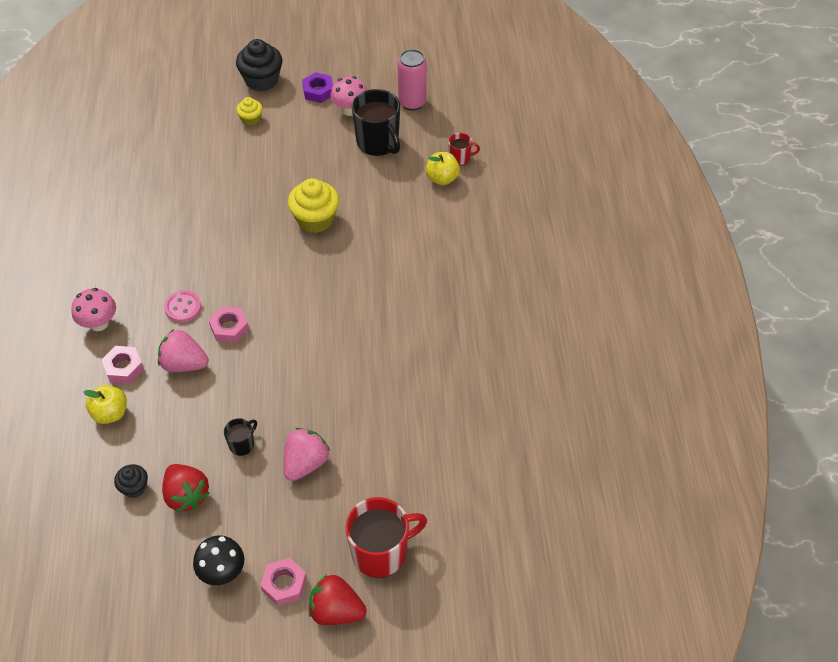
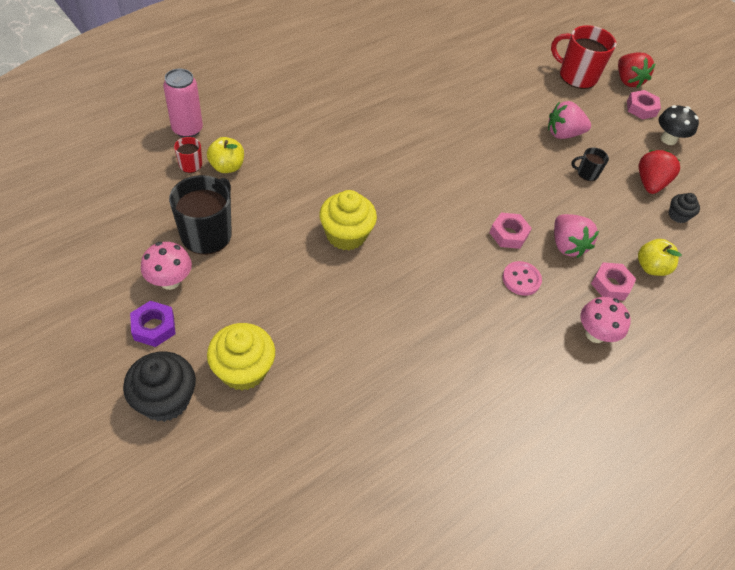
camera: 130 degrees left, 0 degrees up
yellow cupcake [236,97,262,126] -> yellow cupcake [207,323,275,390], size x1.82
pink can [398,49,427,111] -> pink can moved to [163,69,203,138]

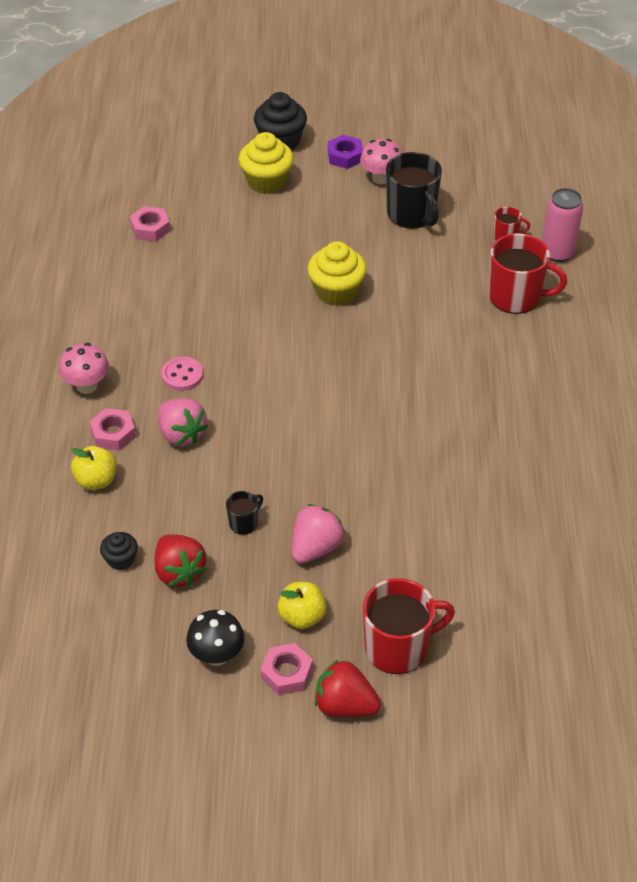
camera: 135 degrees right, 5 degrees down
yellow apple [207,137,244,173] -> yellow apple moved to [277,582,327,629]
pink nut [489,213,532,249] -> pink nut moved to [130,206,170,242]
pink strawberry [554,214,599,258] -> pink strawberry turned 150 degrees counterclockwise [158,398,208,446]
none -> red mug [489,233,567,314]

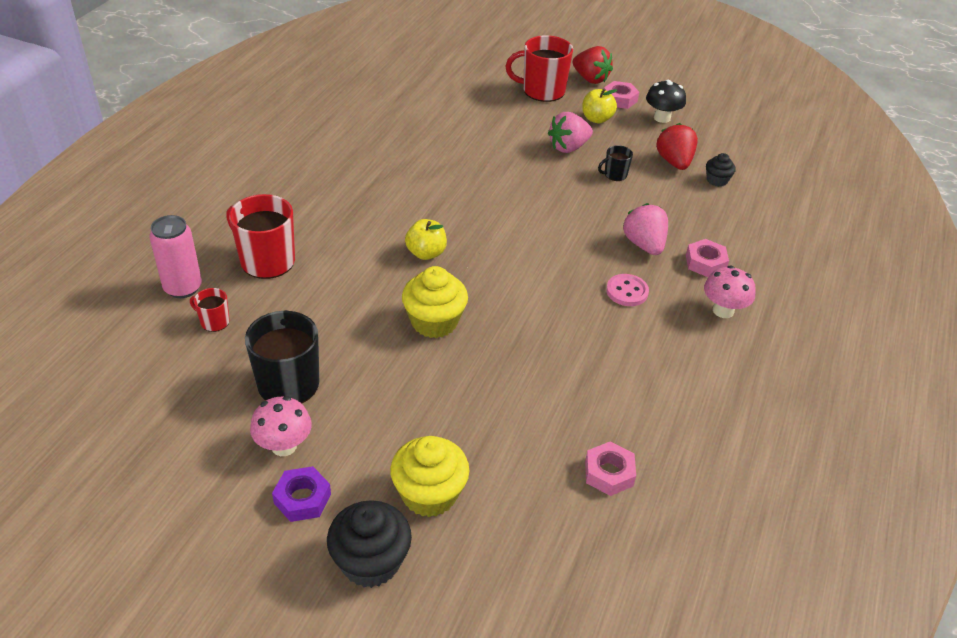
camera: 160 degrees left, 5 degrees down
yellow apple [71,446,117,490] -> yellow apple moved to [405,219,447,260]

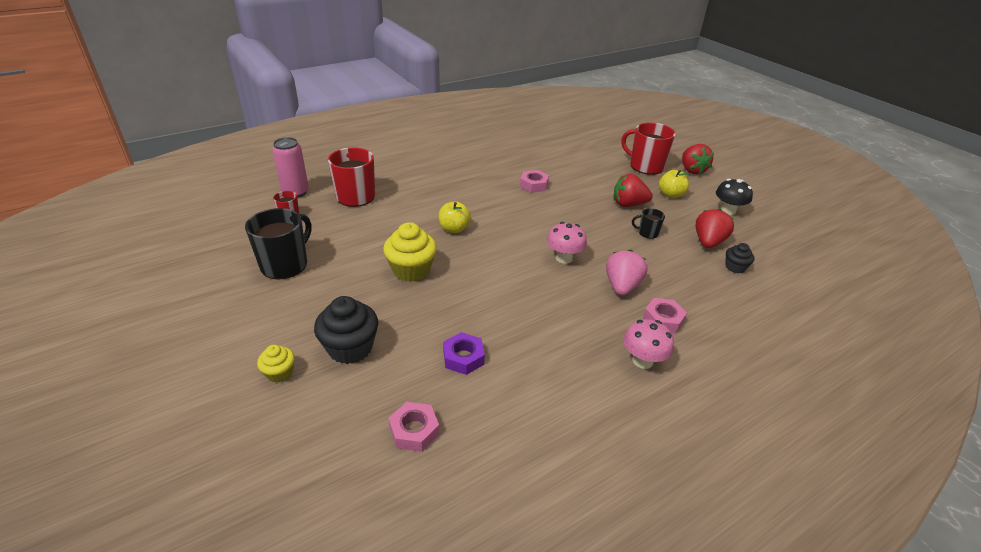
camera: 35 degrees right, 5 degrees down
pink mushroom [250,396,312,456] -> pink mushroom moved to [547,222,587,264]
purple nut [272,466,331,522] -> purple nut moved to [443,332,485,375]
black cupcake [327,500,412,588] -> black cupcake moved to [314,296,378,364]
yellow cupcake [390,436,469,517] -> yellow cupcake [257,345,295,383], size x0.55
pink strawberry [548,112,593,153] -> red strawberry [613,174,653,207]
pink nut [604,81,639,109] -> pink nut moved to [520,170,549,193]
pink button [606,274,649,306] -> none

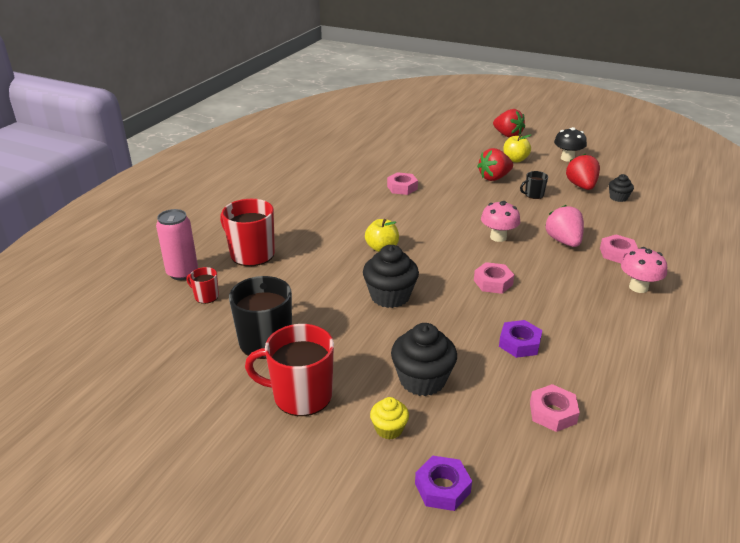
camera: 30 degrees left, 5 degrees down
yellow cupcake [383,222,437,282] -> black cupcake [363,245,419,308]
red mug [621,122,676,175] -> red mug moved to [245,324,334,416]
none -> purple nut [415,455,472,511]
none -> pink nut [474,262,514,294]

